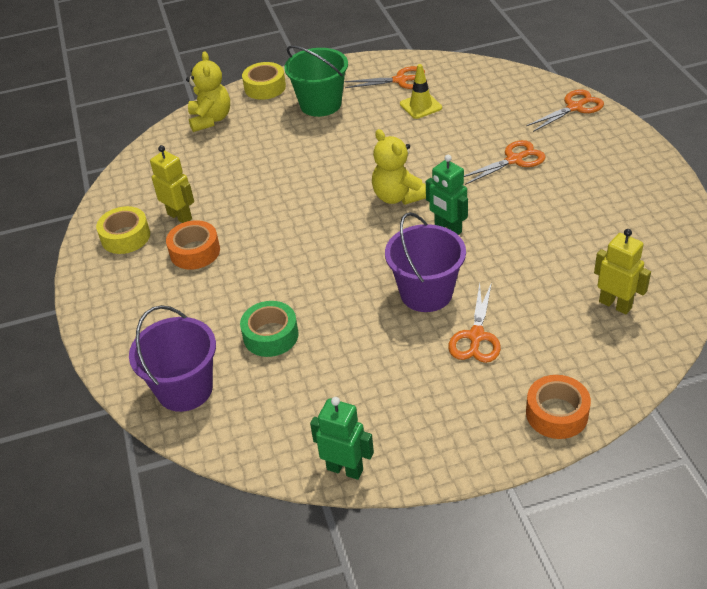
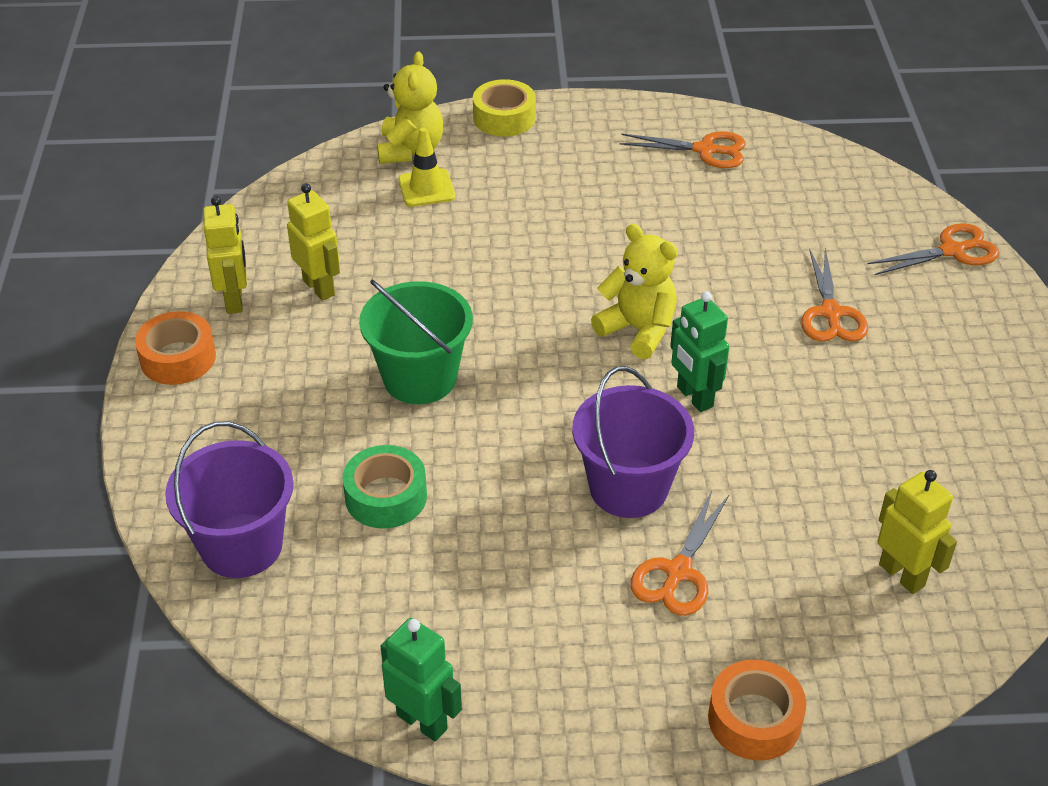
camera: 10 degrees right, 0 degrees up
yellow tape [96,206,150,254] -> yellow robot [203,196,247,314]
orange tape [166,220,220,270] -> orange tape moved to [135,311,216,385]
green bucket [285,45,348,117] -> green bucket moved to [359,280,473,404]
yellow teddy bear [372,129,426,205] -> yellow teddy bear turned 150 degrees clockwise [591,224,678,359]
yellow traffic cone [400,64,442,119] -> yellow traffic cone moved to [398,127,455,207]
orange scissors [464,140,546,185] -> orange scissors turned 105 degrees clockwise [801,248,868,341]

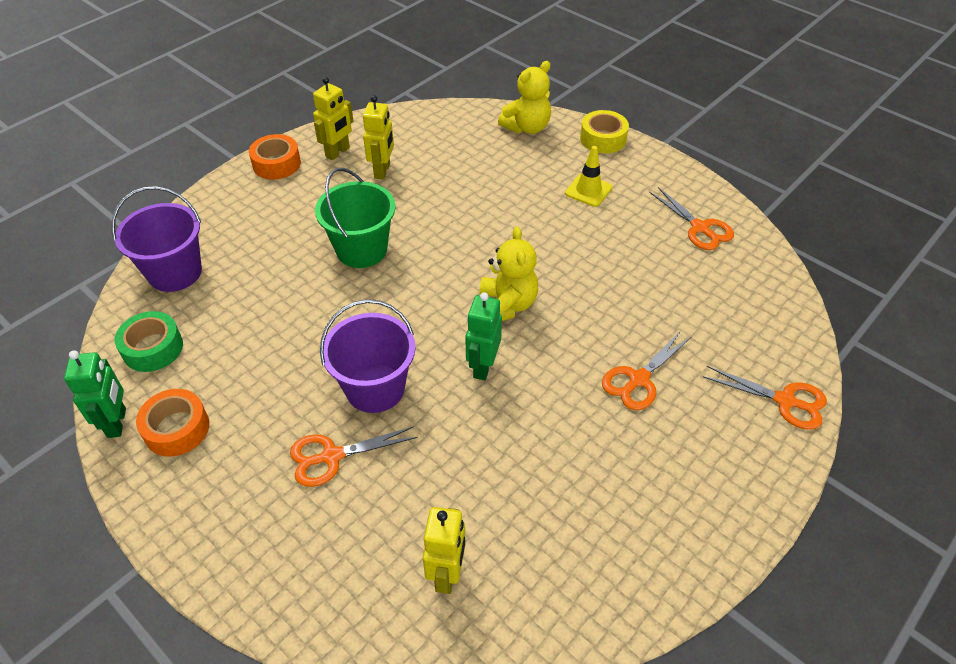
camera: 45 degrees right, 5 degrees up
green tape [342,445,427,529] -> green tape moved to [114,311,183,372]
yellow traffic cone [398,127,455,207] -> yellow traffic cone moved to [565,146,612,207]
orange tape [708,660,806,760] -> orange tape moved to [136,389,209,457]

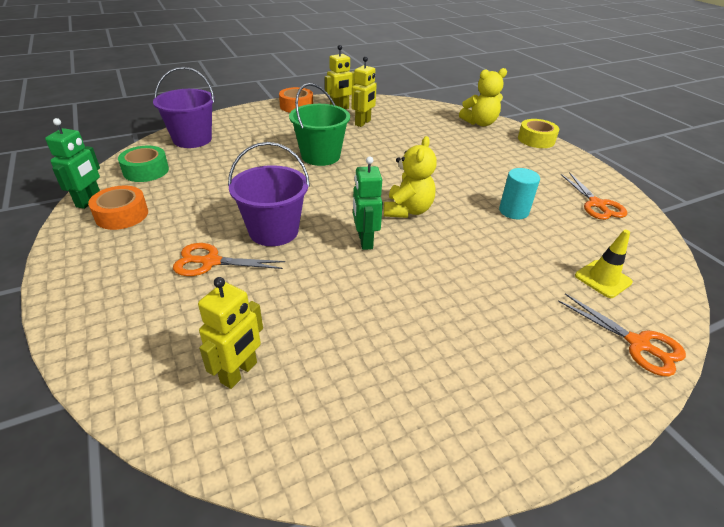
camera: 20 degrees right, 10 degrees down
green robot [465,292,502,380] -> green robot turned 45 degrees counterclockwise [353,156,383,250]
yellow traffic cone [565,146,612,207] -> yellow traffic cone moved to [575,230,633,298]
orange scissors [602,331,691,410] -> none
none -> turquoise cylinder [499,168,540,219]

